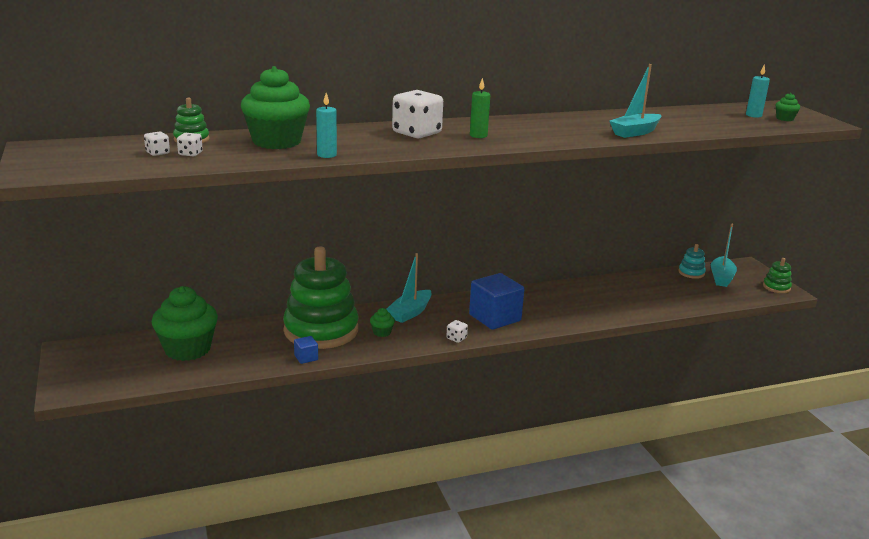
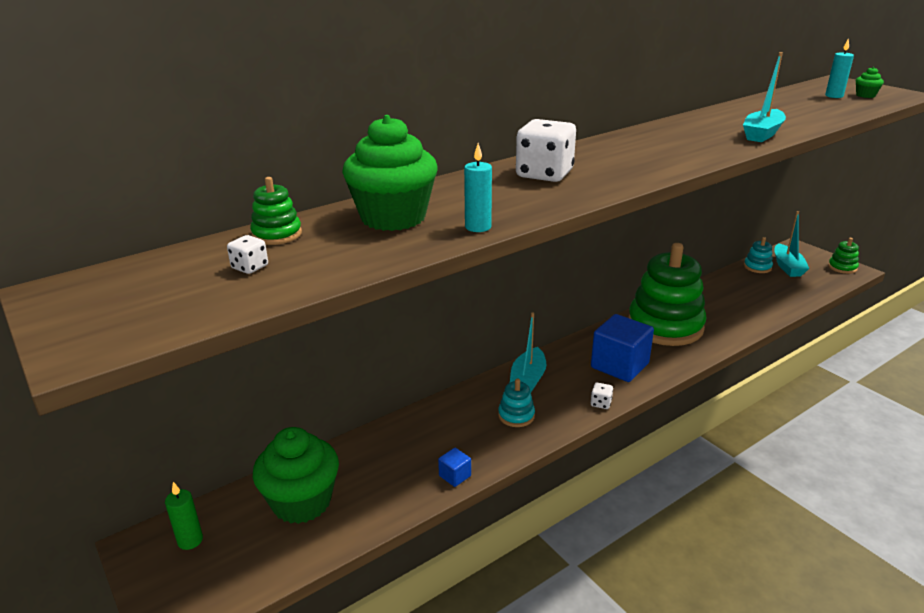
camera: 15 degrees left, 5 degrees up
white dice [177,133,203,156] -> none
green stacking toy [283,247,359,349] -> green stacking toy moved to [628,243,706,346]
green cupcake [370,308,395,337] -> turquoise stacking toy [498,379,535,427]
green candle [470,78,490,138] -> green candle moved to [165,482,203,550]

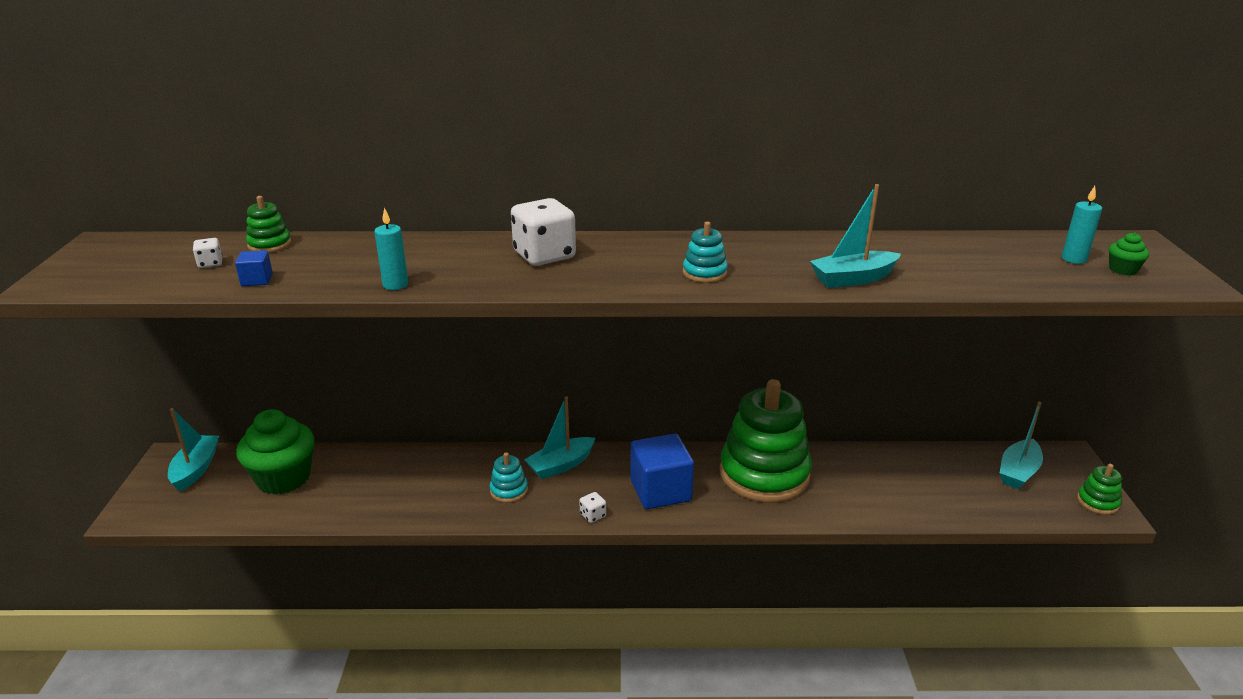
camera: 35 degrees right, 0 degrees up
green candle [165,482,203,550] -> turquoise boat [168,408,219,491]
green cupcake [342,115,438,231] -> none
blue cube [438,448,471,487] -> blue cube moved to [235,250,273,286]
turquoise stacking toy [744,237,773,273] -> turquoise stacking toy moved to [683,222,728,283]

